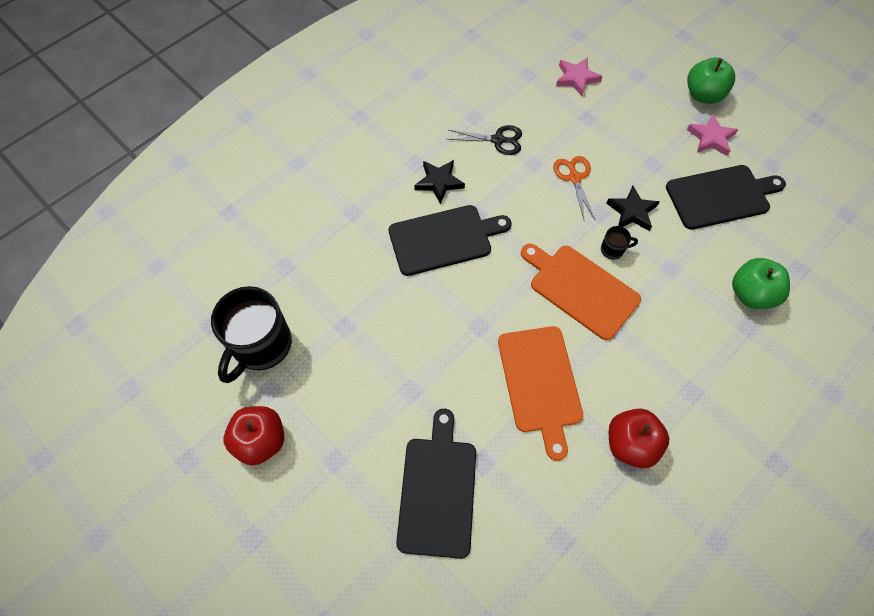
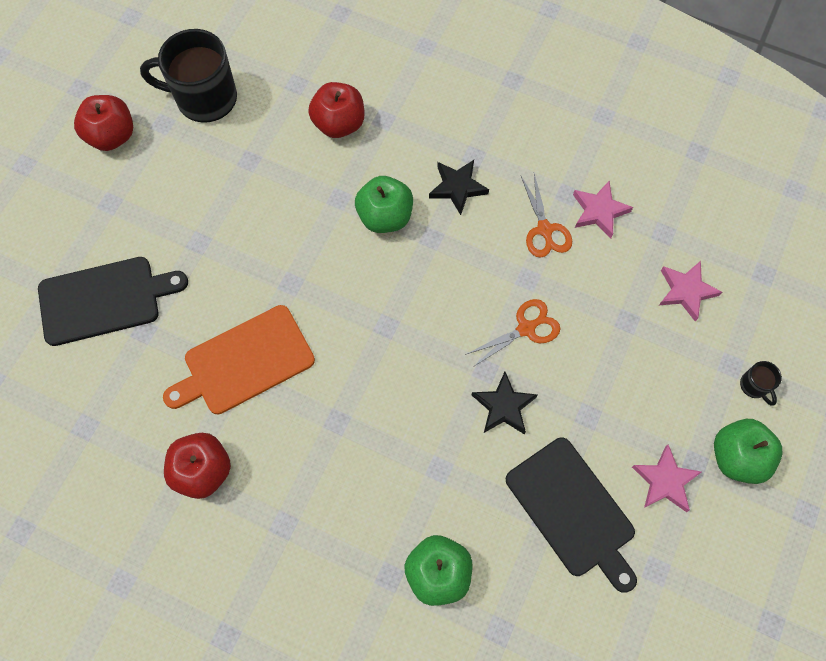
camera: 70 degrees right, 5 degrees up
black cutting board [389,205,512,276] -> green apple [355,176,413,233]
black scissors [447,125,522,155] -> orange scissors [521,173,572,258]
orange cutting board [521,244,641,340] -> none
black mug [601,226,638,260] -> black mug moved to [740,361,782,406]
none -> red apple [308,82,364,138]
none -> pink star [573,181,633,238]

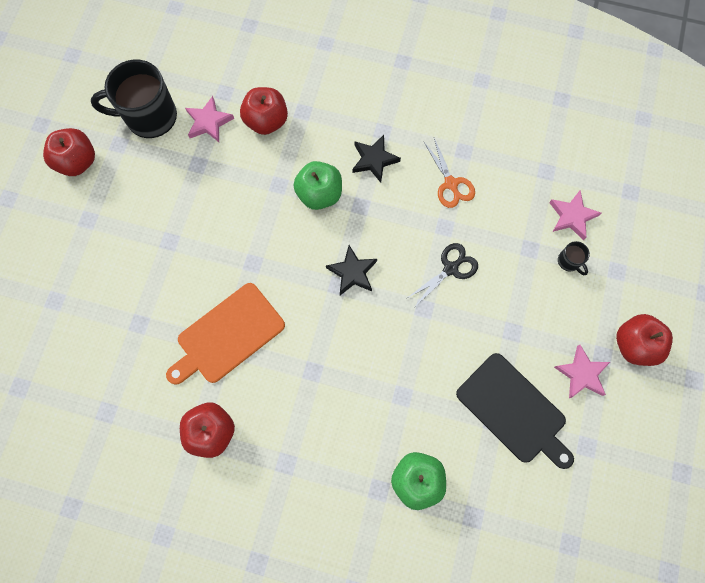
camera: 10 degrees left, 5 degrees up
black cutting board [38,257,188,346] -> none
orange scissors [465,299,561,367] -> black scissors [407,243,478,305]
black star [472,372,538,435] -> black star moved to [326,245,377,295]
pink star [573,181,633,238] -> pink star moved to [185,96,234,142]
green apple [714,419,783,484] -> red apple [616,314,673,366]
black mug [740,361,782,406] -> black mug moved to [558,241,590,275]

